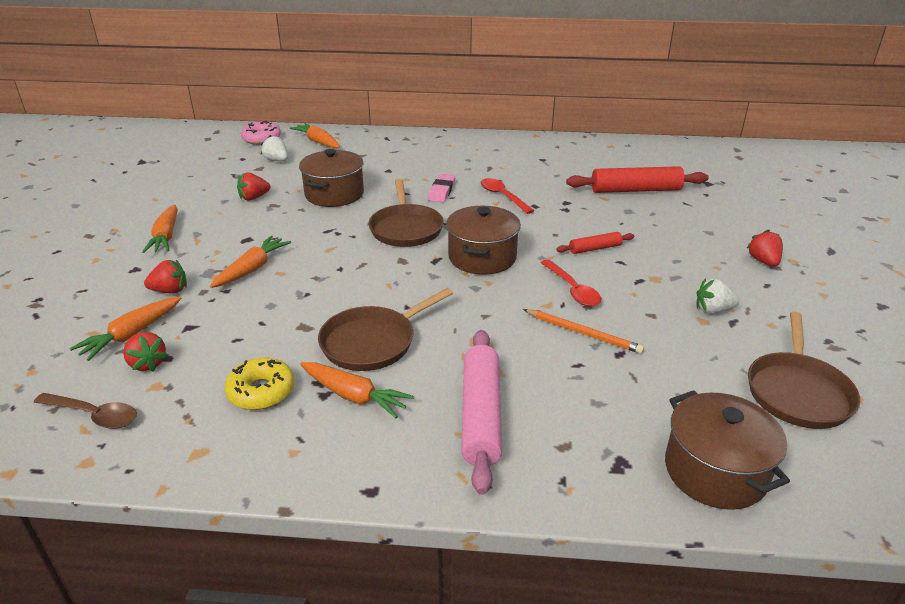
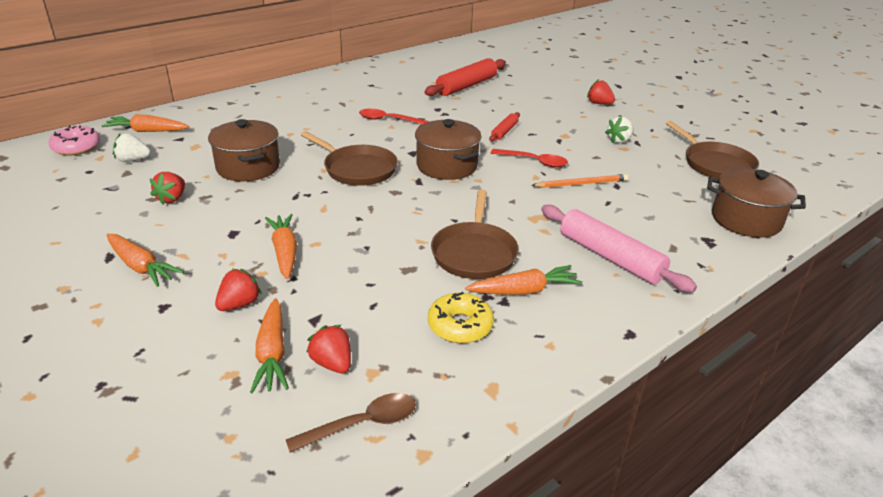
camera: 45 degrees left, 0 degrees up
red strawberry [123,332,168,372] -> red strawberry turned 135 degrees counterclockwise [306,325,351,373]
pink eraser [428,174,455,202] -> none

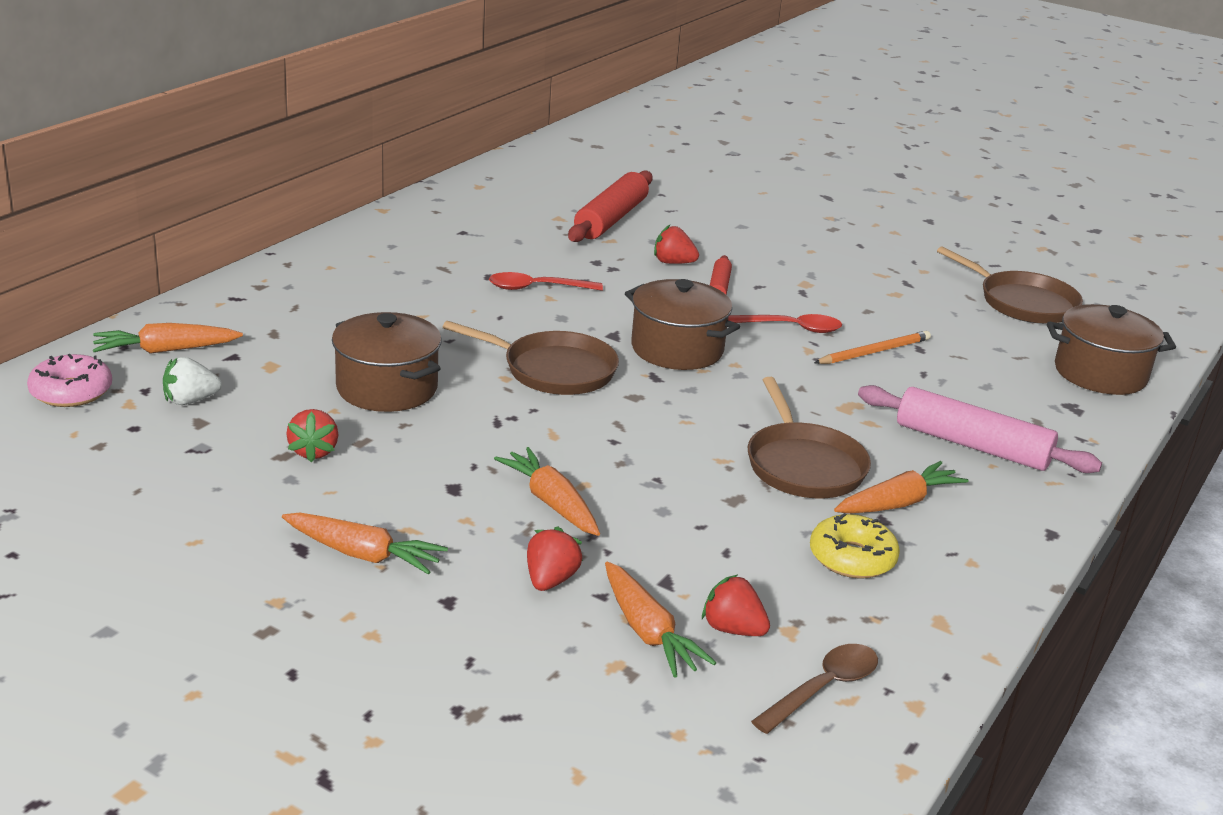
camera: 20 degrees left, 5 degrees down
red strawberry [587,79,615,104] -> red strawberry moved to [654,225,699,264]
white strawberry [605,117,634,143] -> none

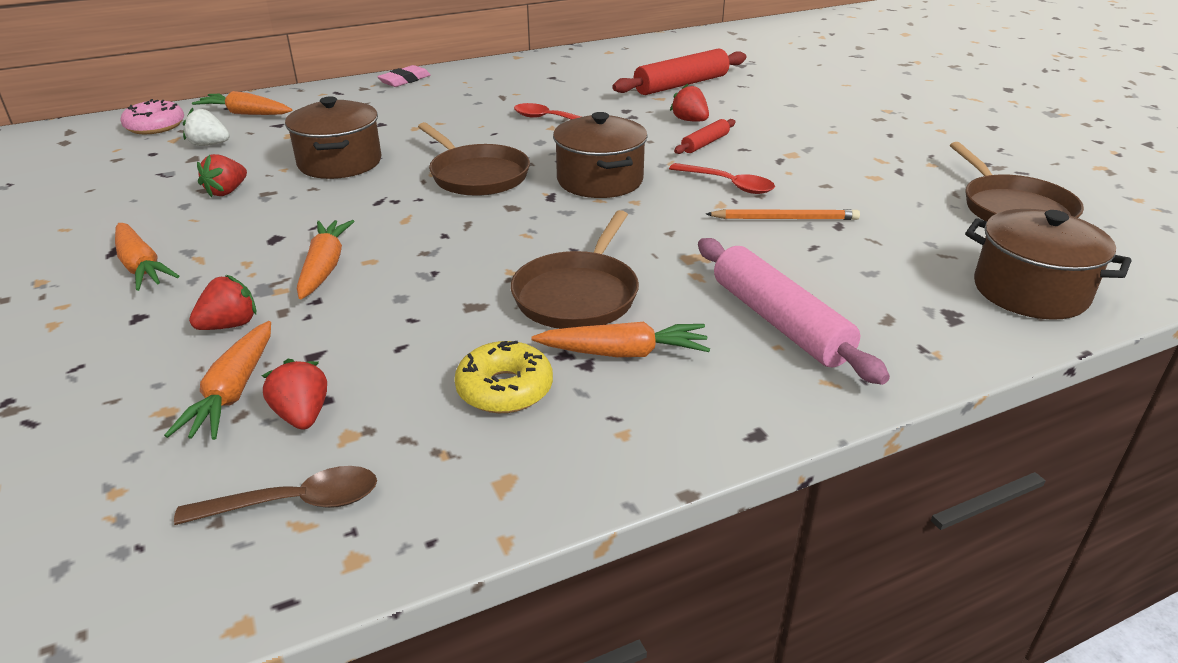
camera: 35 degrees right, 5 degrees up
none -> pink eraser [377,65,431,87]

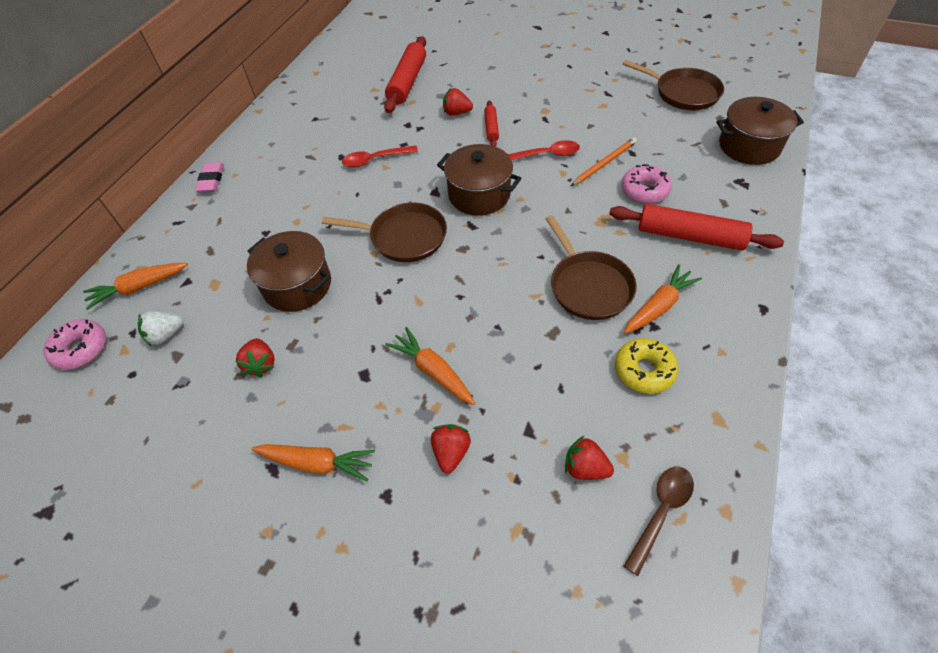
camera: 40 degrees left, 20 degrees up
orange carrot [164,321,271,440] -> none
pink rolling pin [698,238,890,385] -> red rolling pin [609,204,784,251]
none -> pink donut [622,164,672,204]

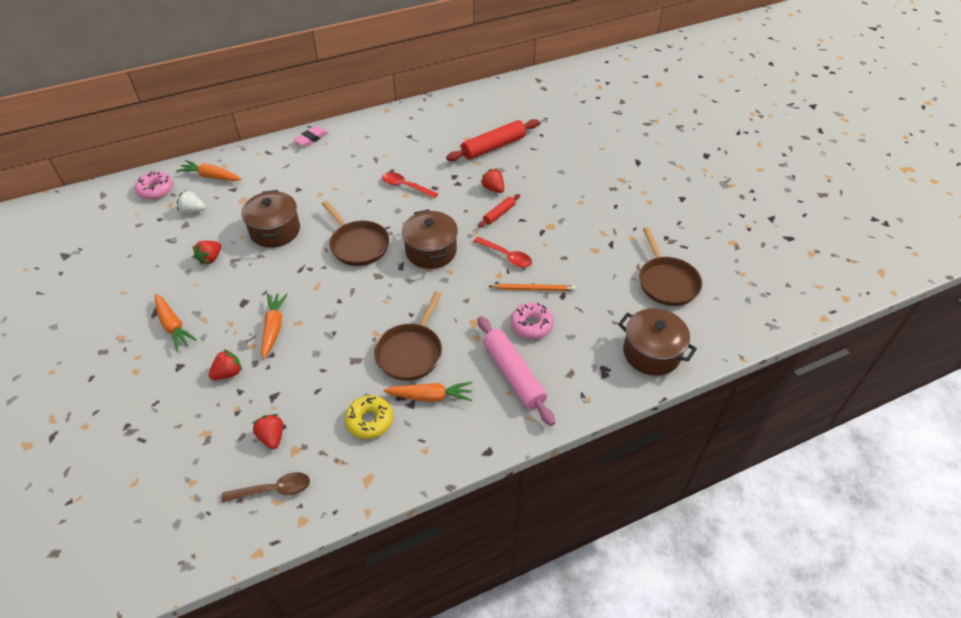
camera: 40 degrees right, 5 degrees down
red rolling pin [609,204,784,251] -> pink rolling pin [478,316,555,426]

